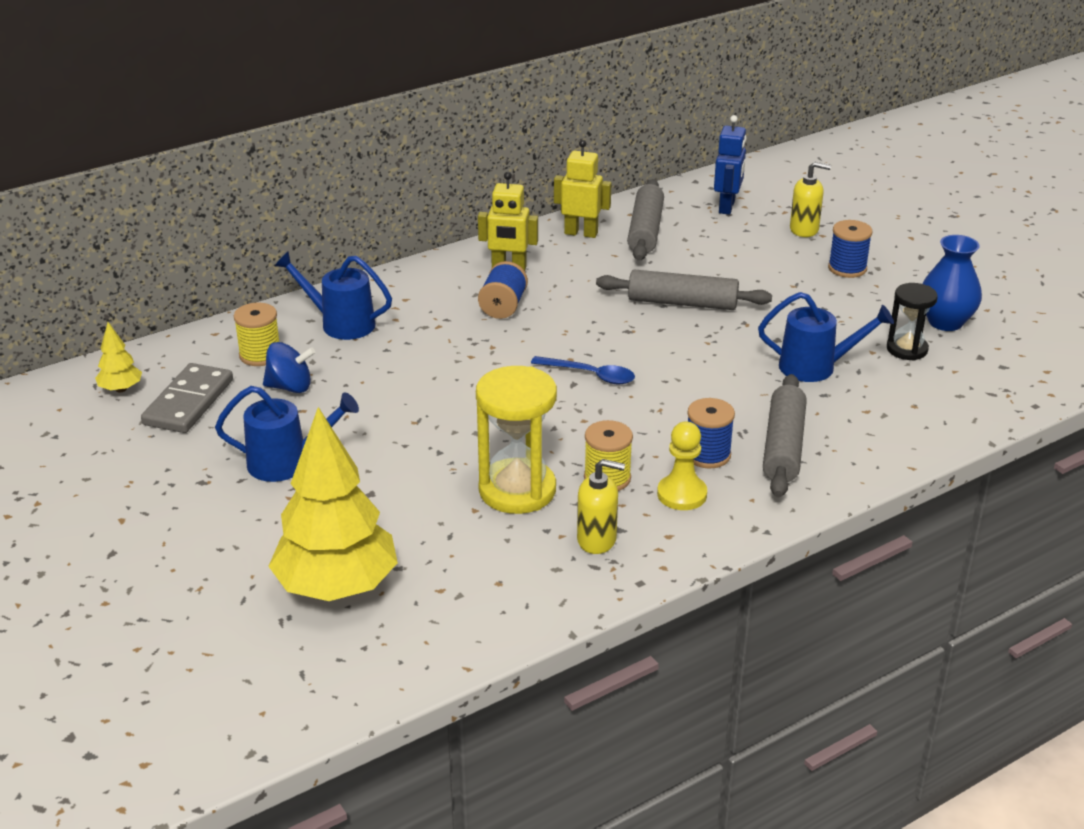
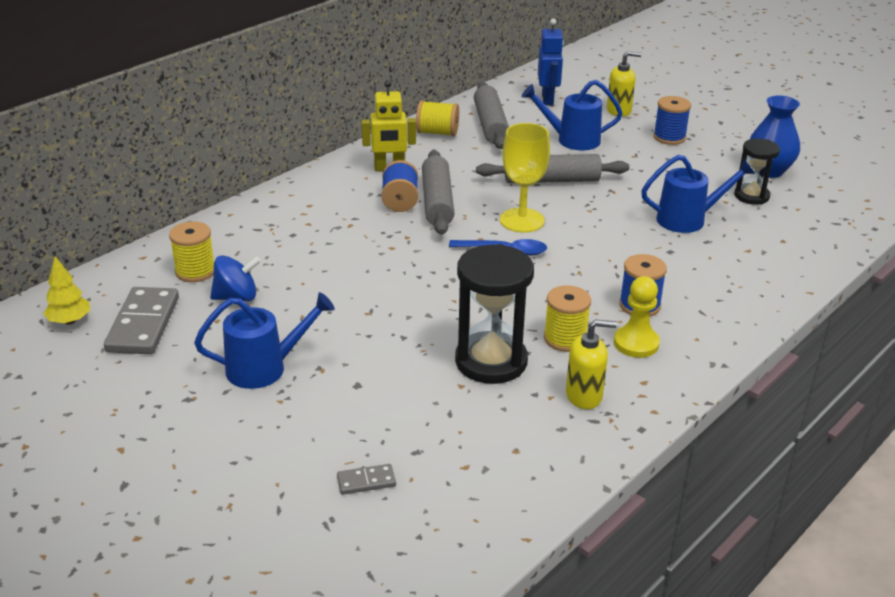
camera: 15 degrees left, 0 degrees up
yellow tree [268,407,398,601] -> grey domino [337,464,396,495]
blue watering can [274,251,392,340] -> blue watering can moved to [522,80,623,150]
yellow hourglass [476,366,557,514] -> black hourglass [455,244,534,384]
yellow robot [554,140,611,238] -> yellow spool [416,100,459,136]
grey rolling pin [763,374,807,497] -> grey rolling pin moved to [422,150,455,235]
none -> yellow goblet [500,123,550,233]

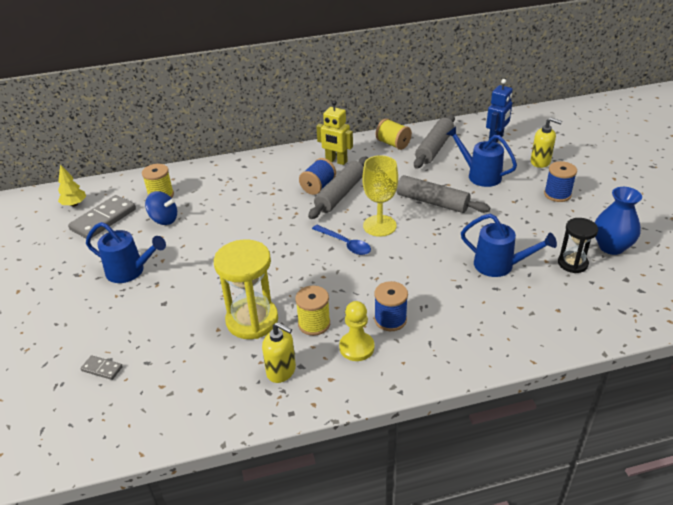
camera: 35 degrees right, 5 degrees up
black hourglass [455,244,534,384] -> yellow hourglass [214,239,278,339]

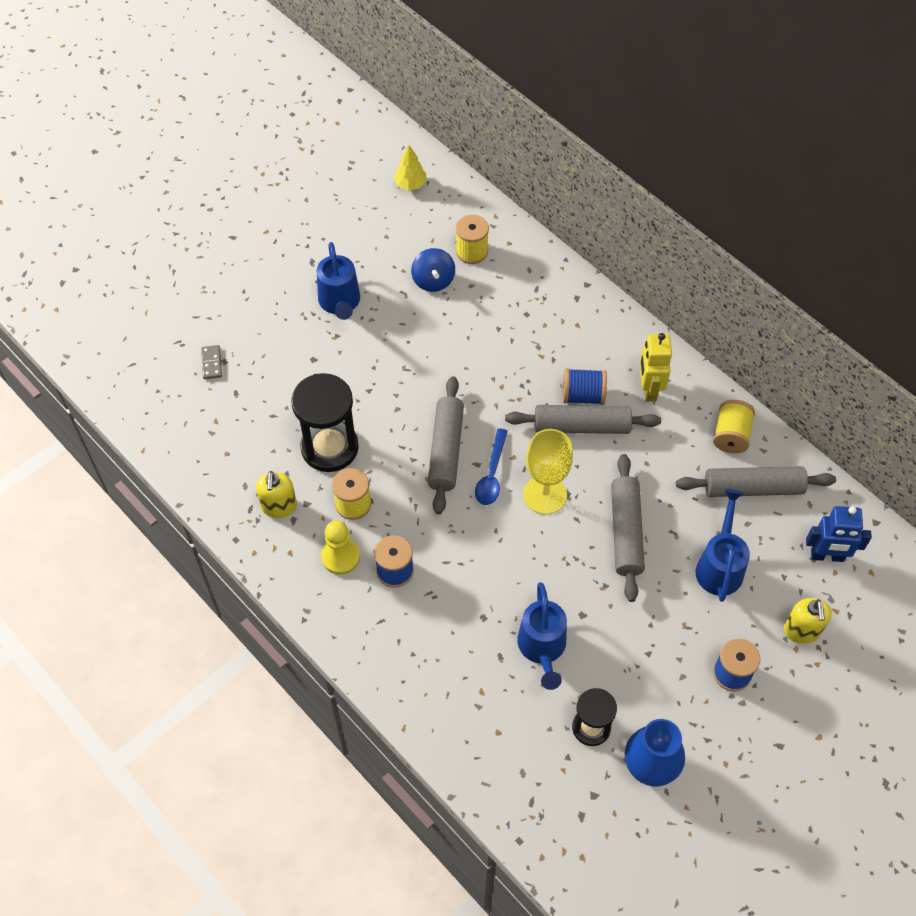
camera: 60 degrees right, 20 degrees up
grey domino [68,195,136,238] -> none
yellow hourglass [214,239,278,339] -> black hourglass [291,373,359,472]
none -> grey rolling pin [428,376,464,514]

